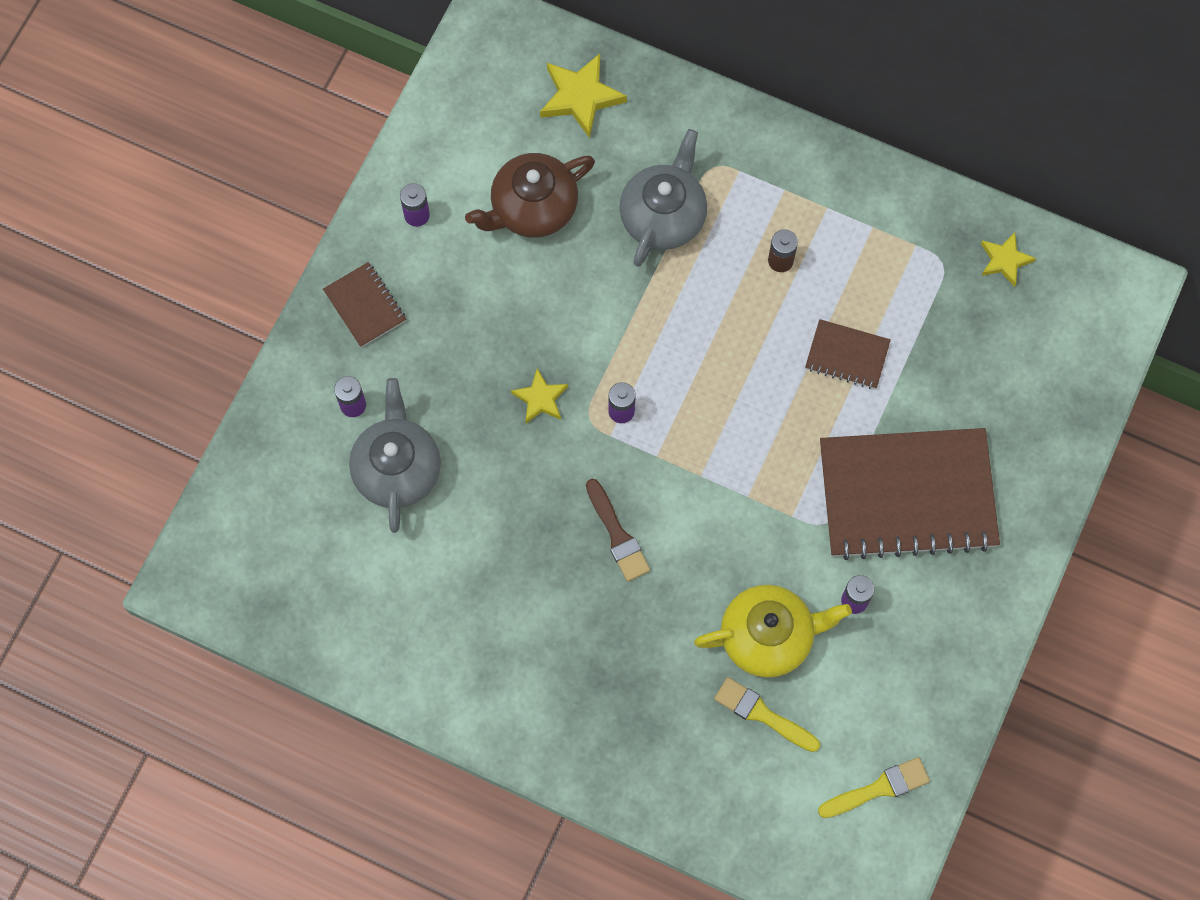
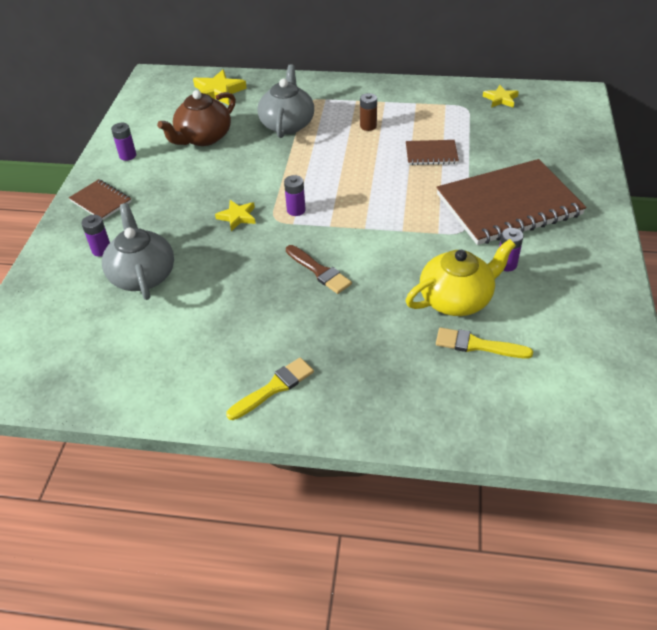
camera: 15 degrees left, 25 degrees down
yellow brush [818,757,930,818] -> yellow brush moved to [226,357,314,420]

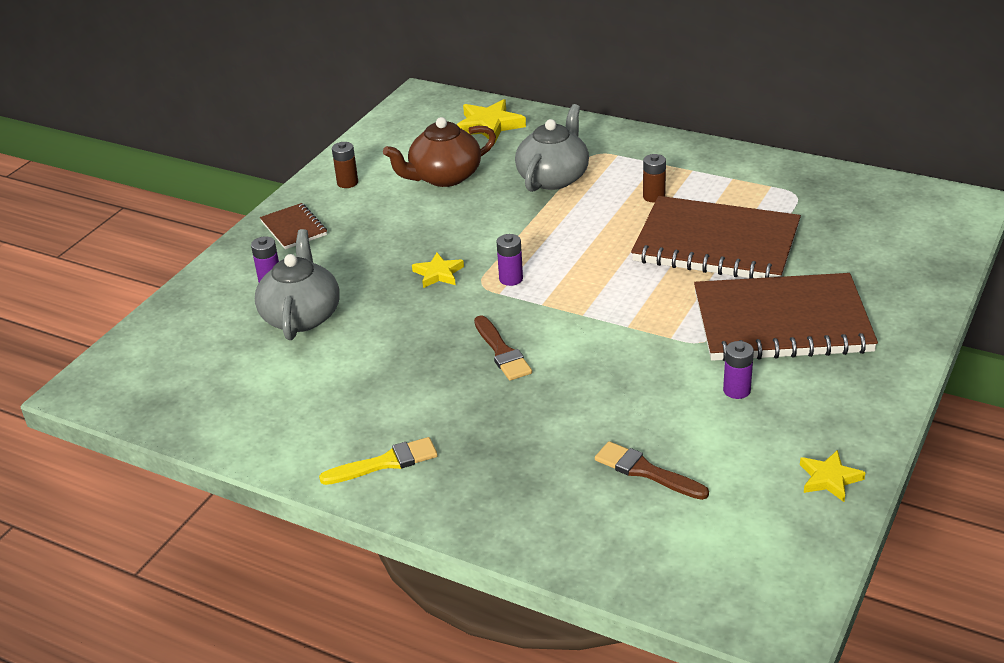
camera: 20 degrees right, 10 degrees down
purple battery [111,123,136,161] -> brown battery [332,142,358,188]
brown notebook [406,140,459,165] -> brown notebook [631,196,801,279], size x2.21
yellow teapot [406,239,516,316] -> none
yellow brush [436,328,533,358] -> brown brush [595,441,709,500]
yellow star [483,85,519,108] -> yellow star moved to [800,450,865,502]

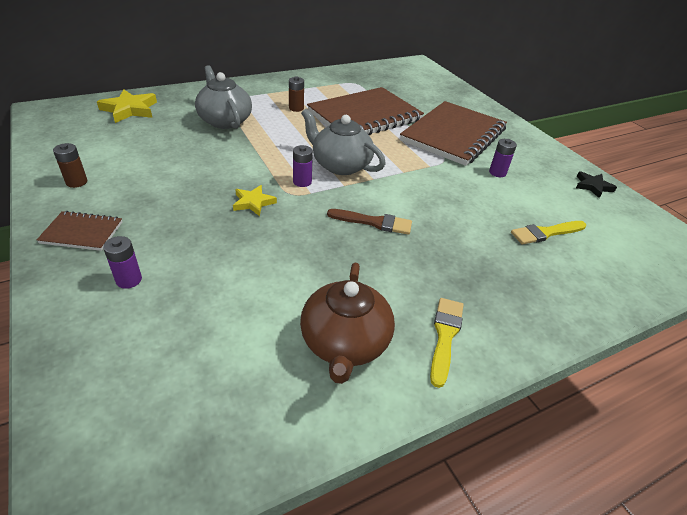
camera: 60 degrees left, 5 degrees up
grey teapot [255,229,340,340] -> grey teapot moved to [301,109,386,175]
brown teapot [383,117,496,187] -> brown teapot moved to [300,263,395,384]
brown brush [595,441,709,500] -> yellow brush [511,221,586,244]
yellow star [800,450,865,502] -> black star [576,171,617,198]

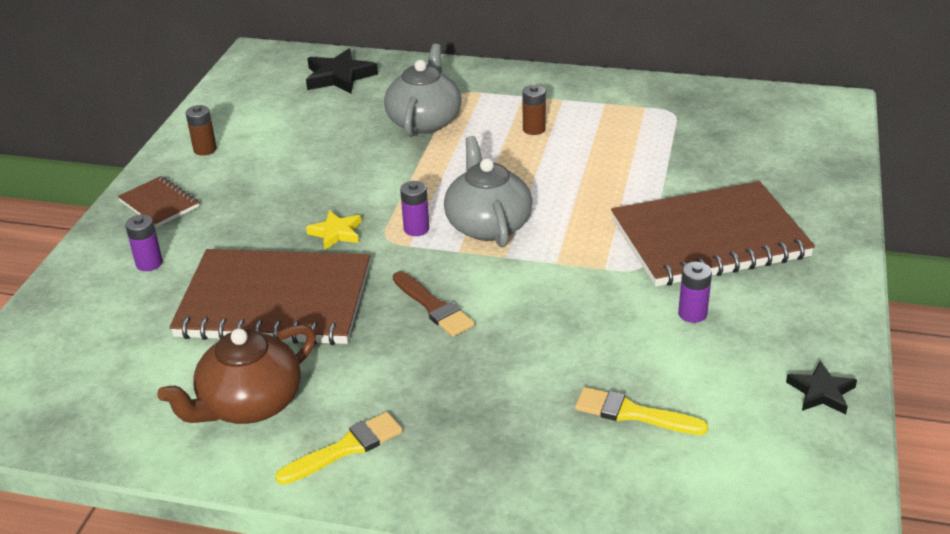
camera: 45 degrees right, 5 degrees down
yellow star [97,89,157,123] -> black star [306,49,378,94]
brown notebook [307,87,424,135] -> brown notebook moved to [169,249,370,345]

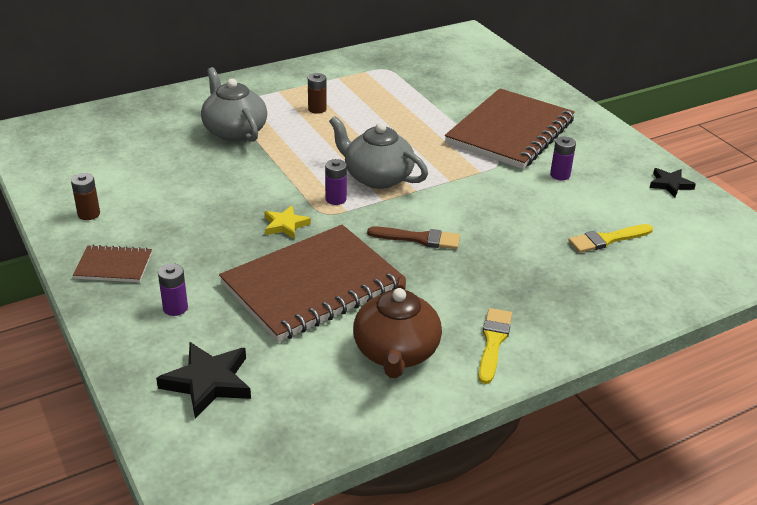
camera: 45 degrees left, 0 degrees up
black star [306,49,378,94] -> black star moved to [156,342,251,419]

